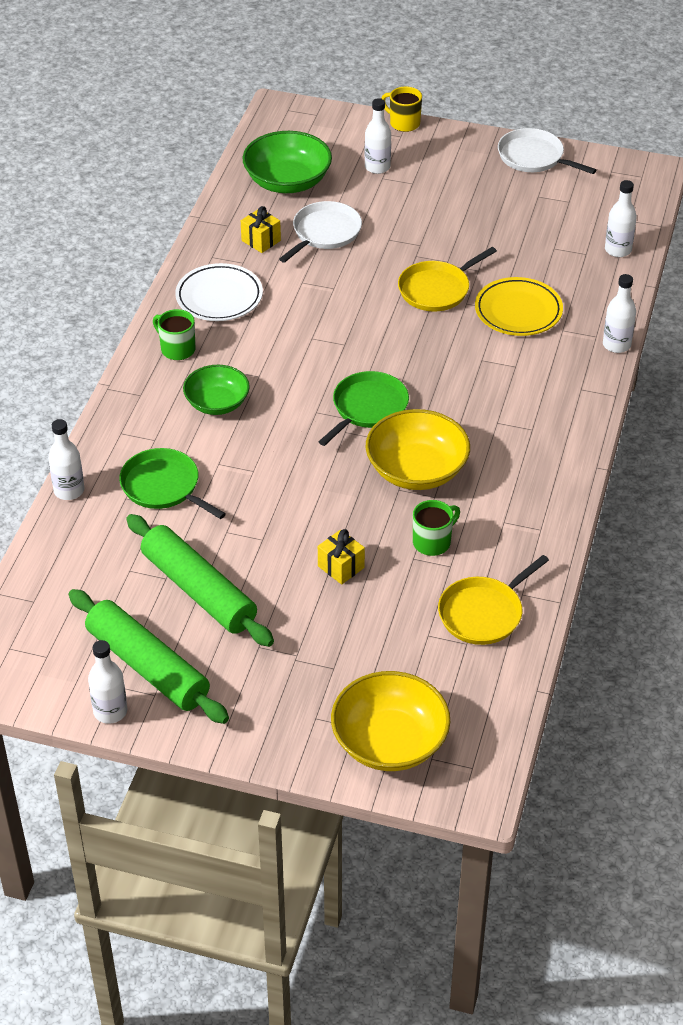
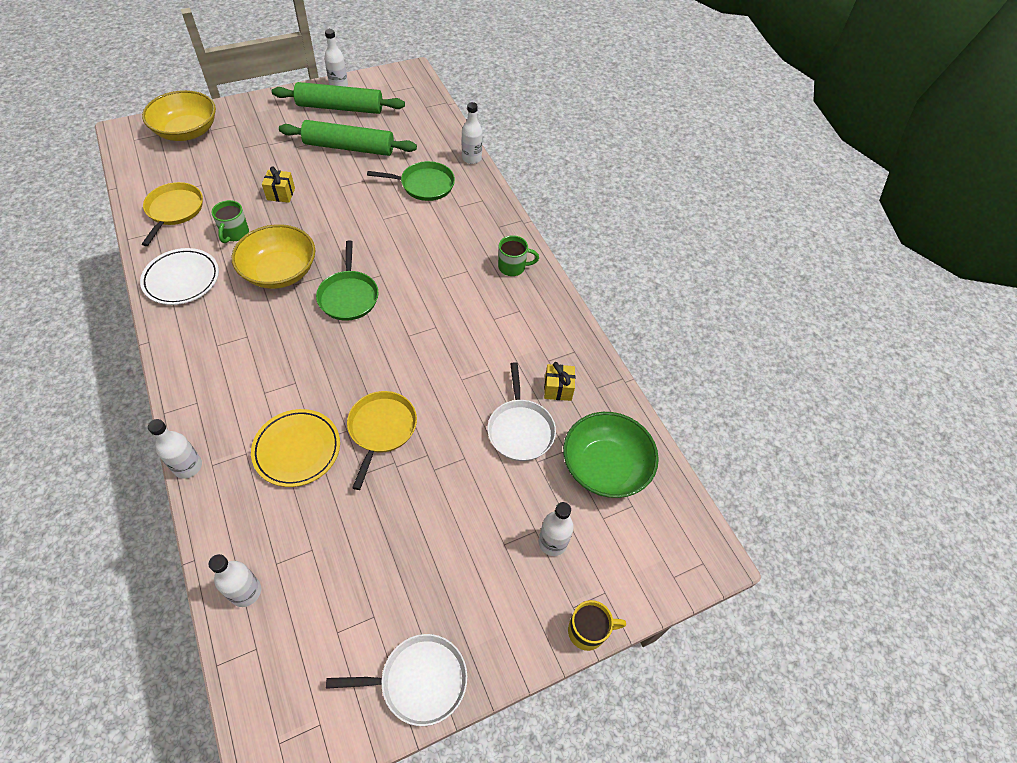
camera: 135 degrees right, 10 degrees up
white plate [175,263,263,321] -> white plate moved to [140,248,219,305]
green bowl [183,365,250,415] -> none

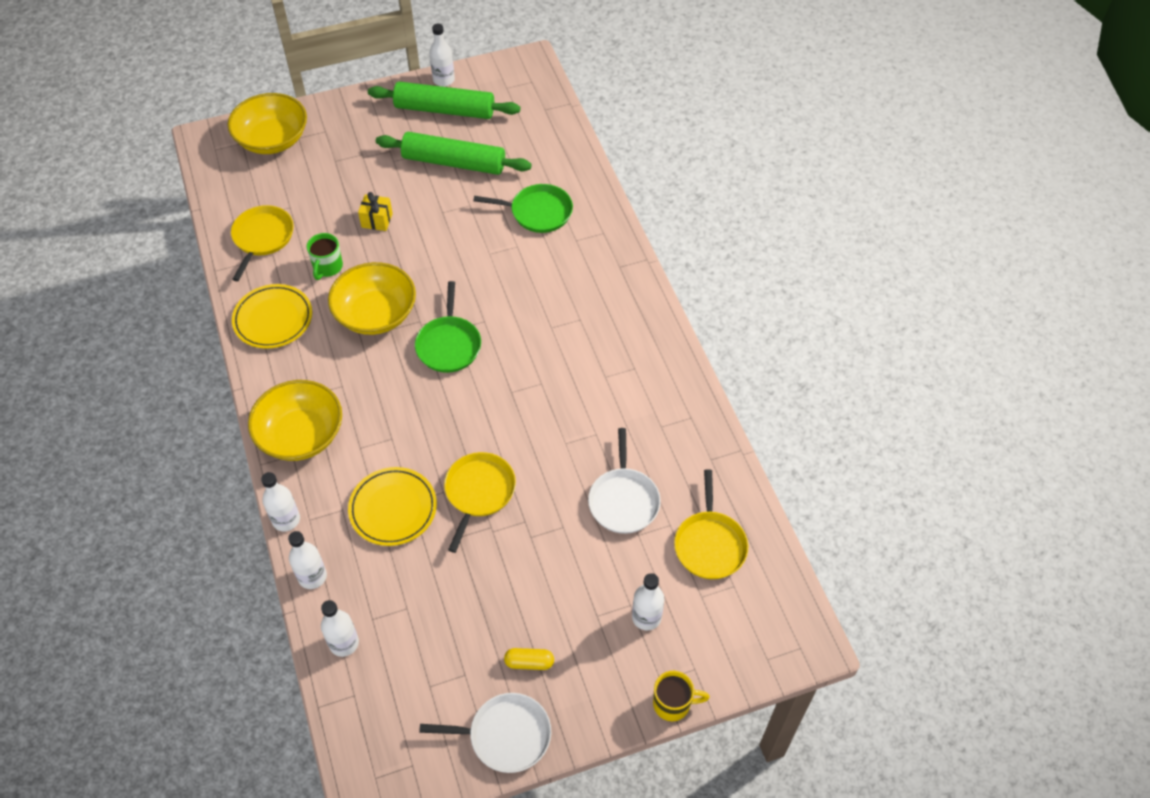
camera: 10 degrees right, 0 degrees up
white plate [140,248,219,305] -> yellow plate [232,284,312,349]
white bottle [462,102,482,164] -> white bottle moved to [288,531,327,589]
green mug [498,235,539,276] -> none
yellow gift [544,362,575,401] -> none
green bowl [563,412,659,498] -> yellow pan [674,469,748,579]
none -> yellow bowl [248,380,342,461]
none -> yellow capsule [504,648,554,670]

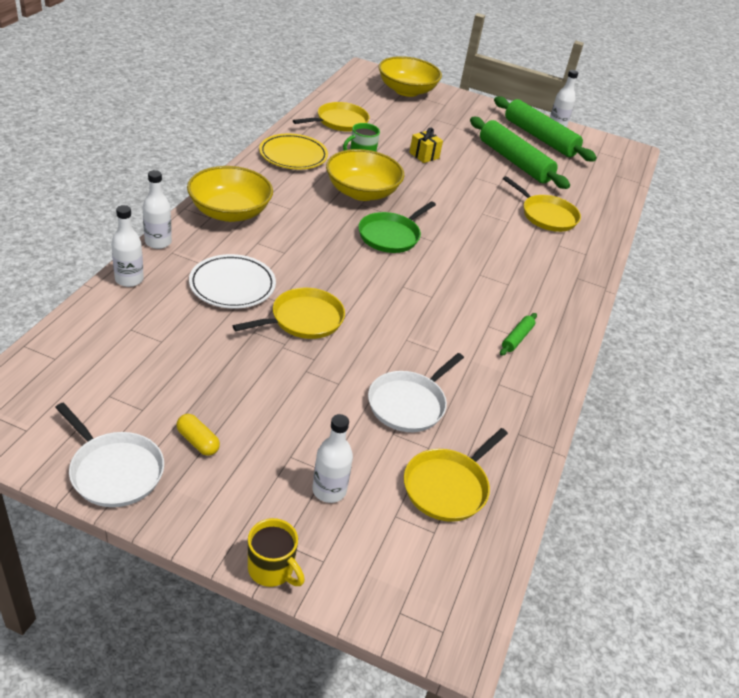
camera: 35 degrees right, 15 degrees down
white bottle [321,600,359,657] -> none
yellow plate [348,467,437,546] -> white plate [189,254,276,309]
green pan [473,184,573,233] -> yellow pan [503,176,581,232]
none -> green rolling pin [500,313,537,356]

